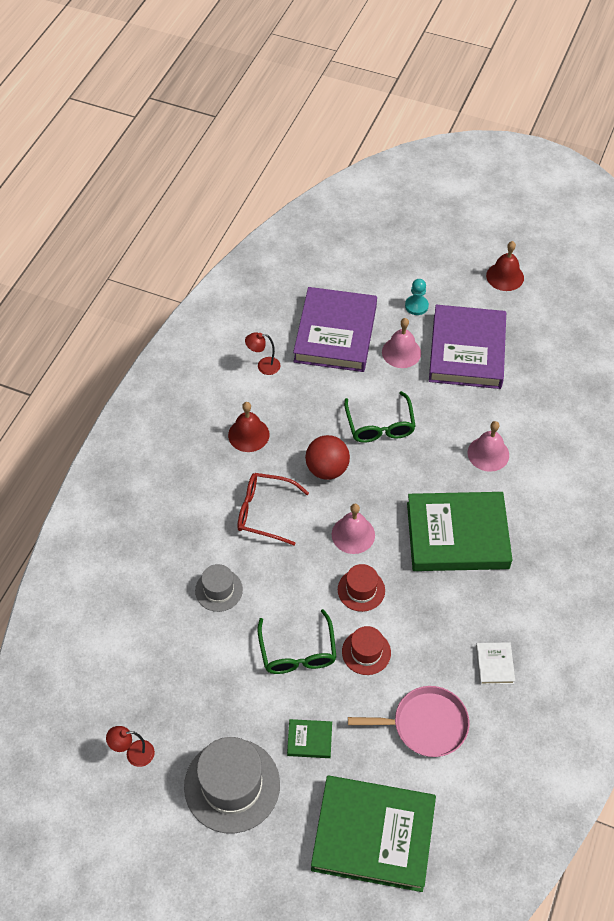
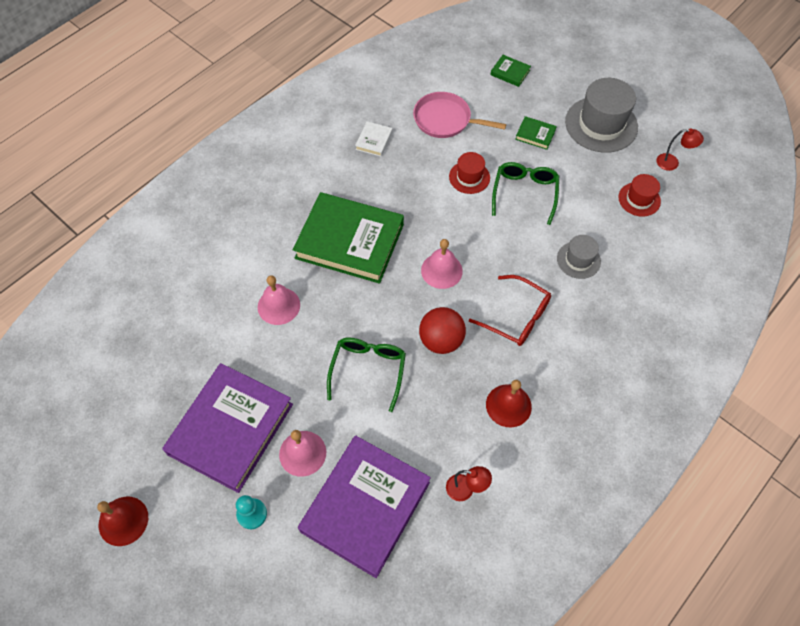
camera: 160 degrees left, 5 degrees up
green book [311,775,436,892] -> green book [490,55,531,87], size x0.41
red hat [338,564,385,612] -> red hat moved to [618,174,661,217]

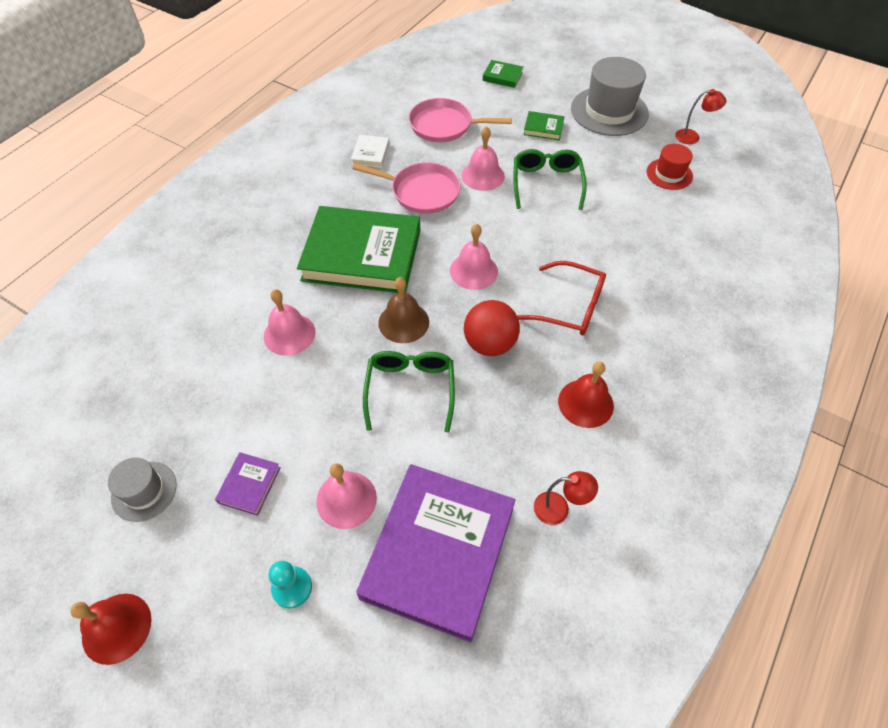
camera: 10 degrees left, 5 degrees down
purple book [162,363,293,493] -> purple book [215,452,281,516], size x0.41
red hat [449,152,490,194] -> pink bell [462,126,505,191]
grey hat [557,235,601,279] -> grey hat moved to [108,458,177,522]
none -> pink pan [352,162,461,214]
none -> brown bell [378,277,429,343]

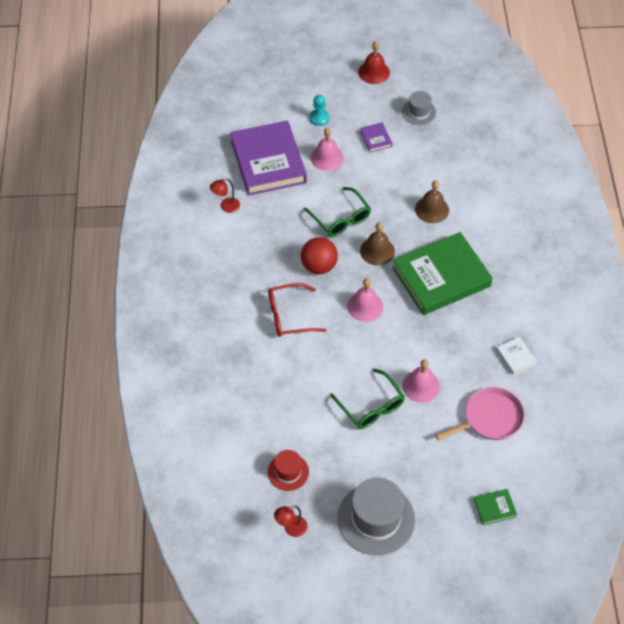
camera: 145 degrees right, 0 degrees up
pink bell [264,289,315,356] -> brown bell [415,180,449,223]
pink pan [352,162,461,214] -> none
green book [523,111,565,140] -> none
red bell [558,362,614,428] -> none

